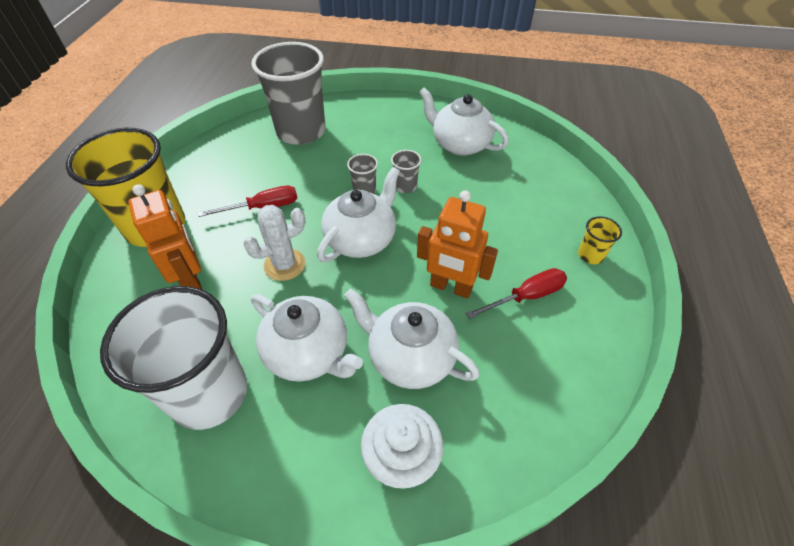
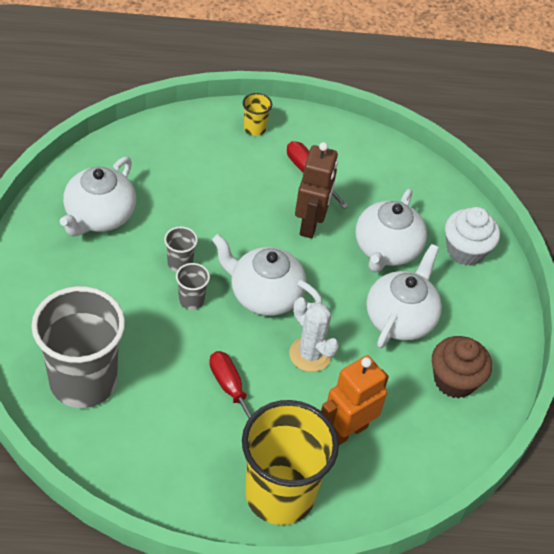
camera: 105 degrees left, 0 degrees up
white cup [100,286,247,430] -> brown cupcake [432,336,492,398]
orange robot [417,190,498,298] -> brown robot [295,142,338,238]

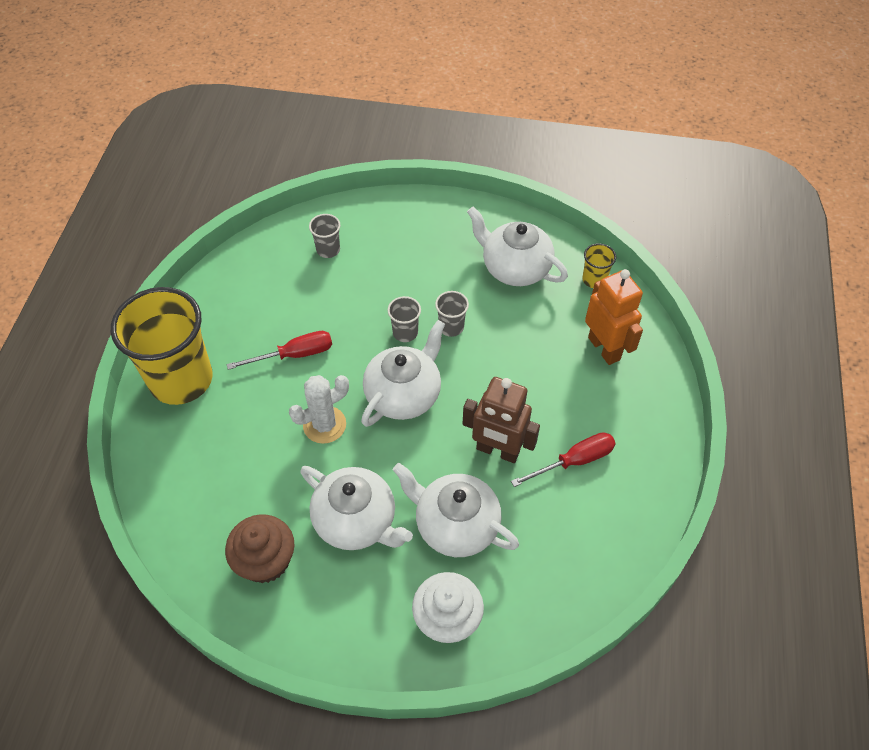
camera: 105 degrees right, 5 degrees up
grey cup [31,286,125,408] -> grey cup [309,214,340,258], size x0.41
yellow cup [243,93,272,136] -> yellow cup moved to [582,243,616,288]
orange robot [321,355,389,445] -> orange robot moved to [585,269,643,365]

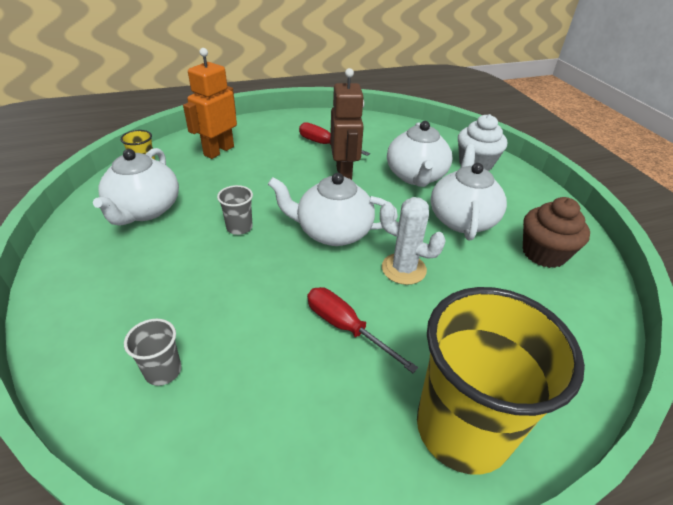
camera: 120 degrees left, 15 degrees down
grey cup [388,296,421,342] -> none

